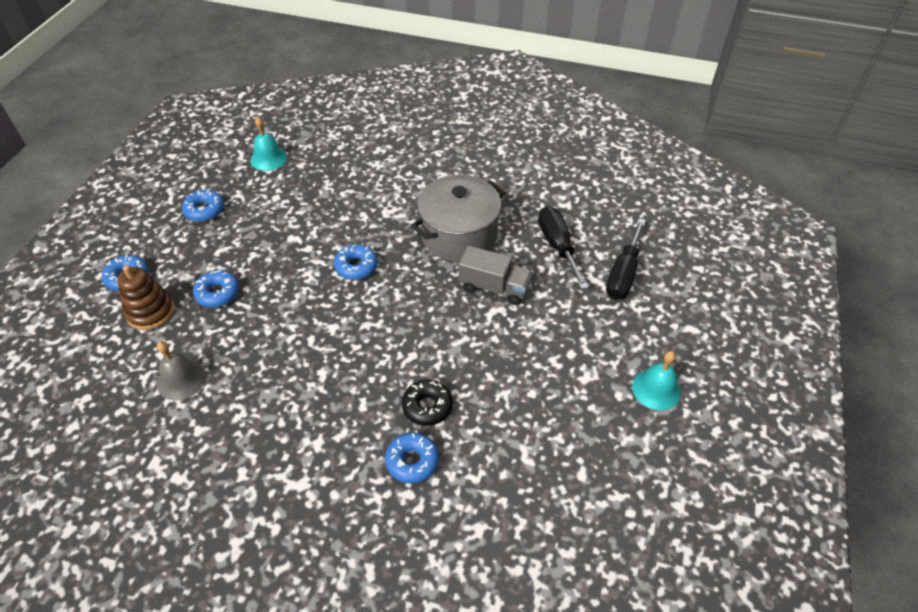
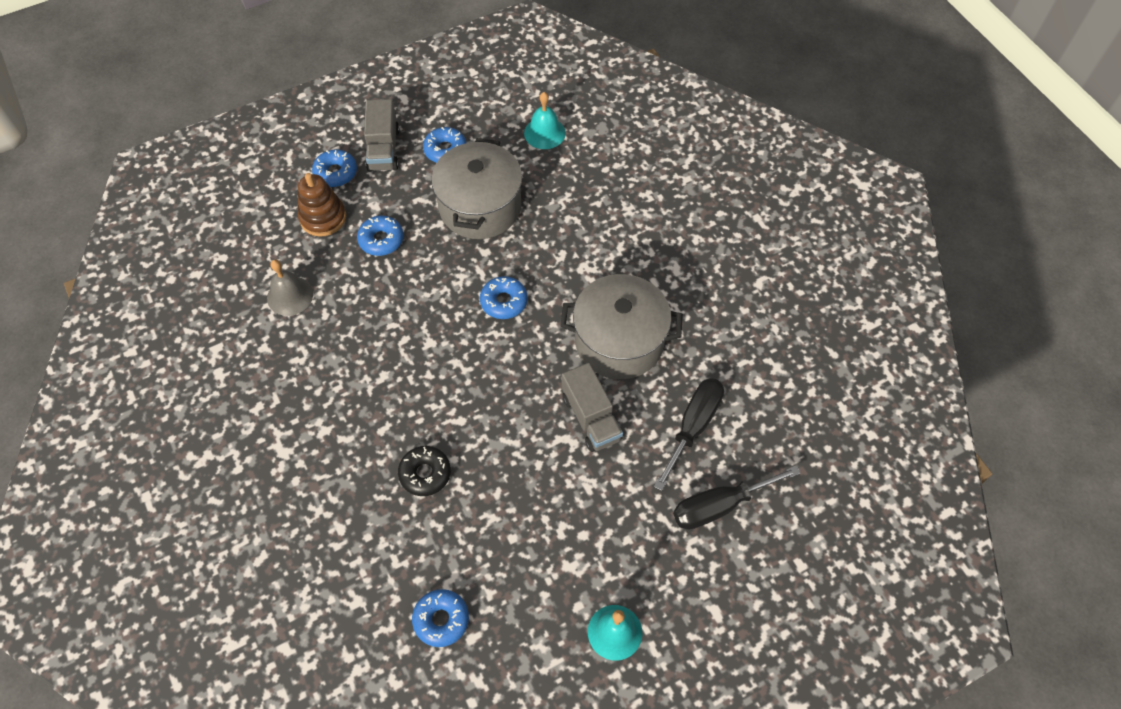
camera: 45 degrees right, 10 degrees up
blue donut [385,432,439,483] -> blue donut moved to [412,589,469,647]
none -> grey truck [364,99,399,171]
none -> grey pot [431,138,522,239]

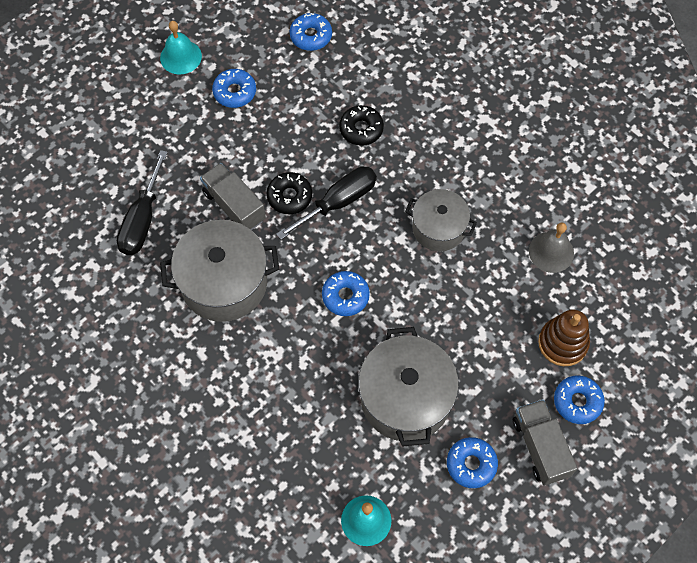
camera: 165 degrees right, 5 degrees up
blue donut [357,216,404,256] -> blue donut moved to [212,69,256,108]
black screwdriver [673,466,800,530] -> black screwdriver moved to [276,166,377,240]
none -> black donut [266,172,312,214]
none -> grey pot [405,189,477,251]

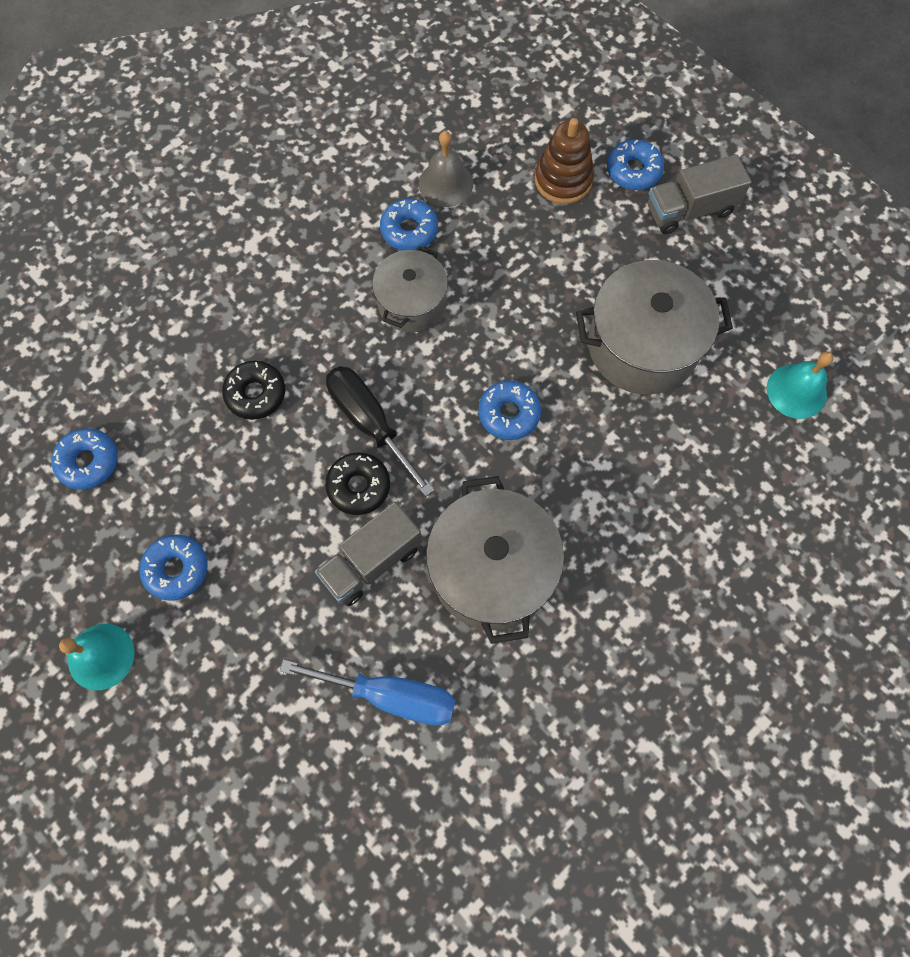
camera: 90 degrees left, 5 degrees up
black screwdriver [117,150,168,255] -> blue screwdriver [280,659,456,726]
blue donut [447,437,498,488] -> blue donut moved to [380,198,438,251]

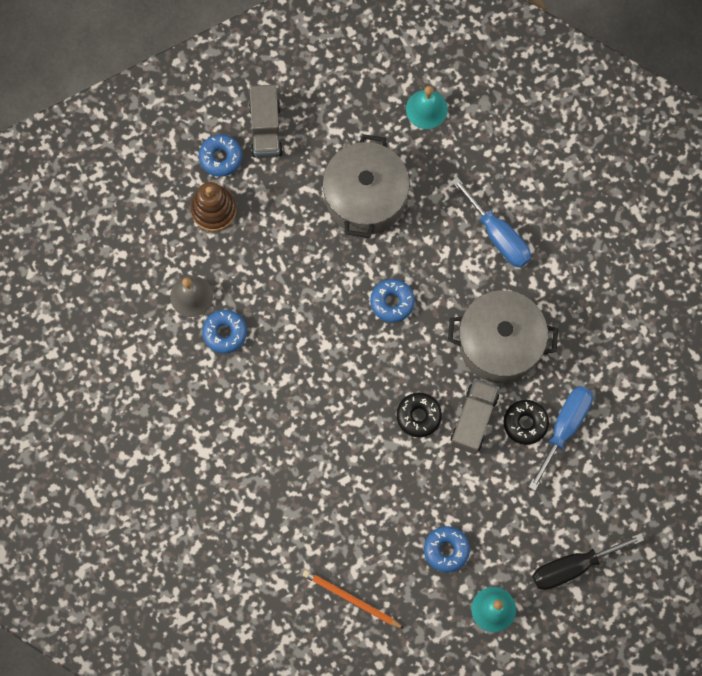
camera: 75 degrees left, 5 degrees up
blue donut [51,428,118,490] -> orange pencil [303,570,404,629]
black donut [222,361,285,420] -> black donut moved to [503,400,549,445]
grey truck [315,502,422,606] -> grey truck turned 135 degrees counterclockwise [450,379,499,454]
black screwdriver [326,366,434,497] -> black screwdriver moved to [532,533,644,590]
grey pot [372,246,448,332] -> none
none -> blue screwdriver [451,177,531,268]

